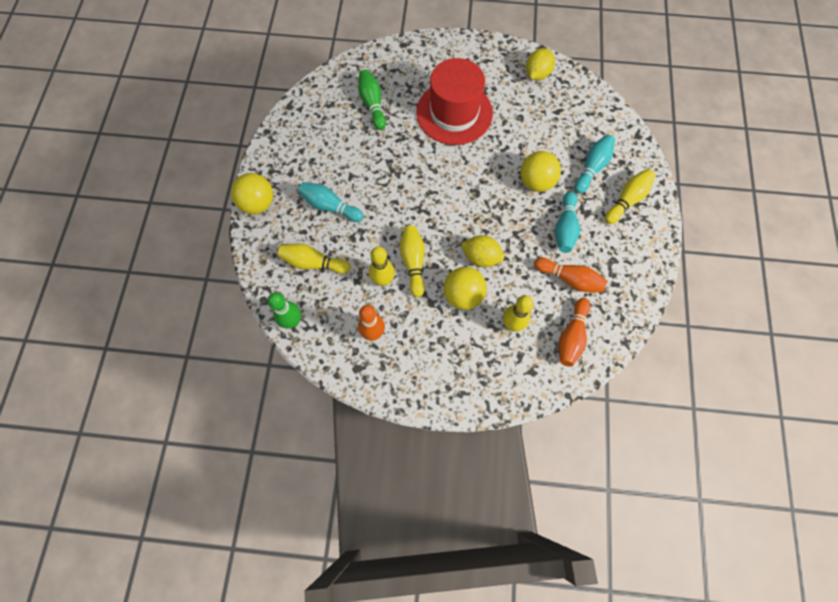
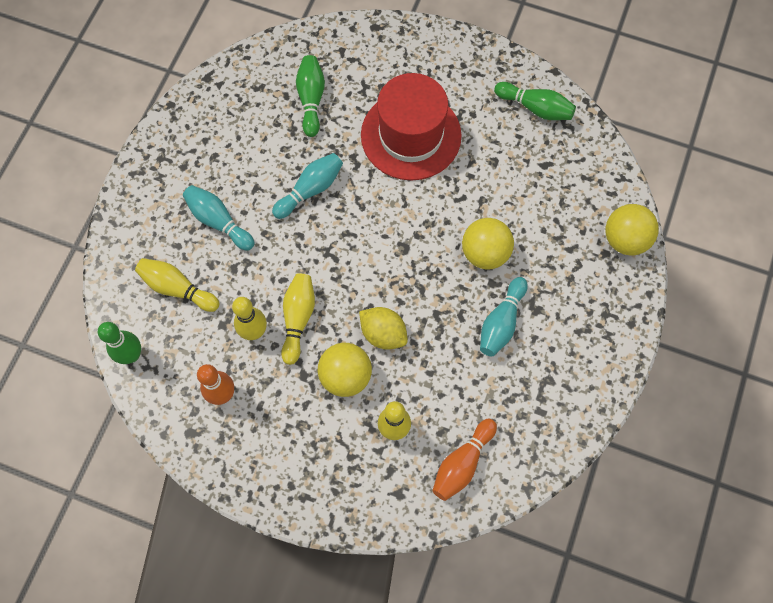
camera: 15 degrees right, 0 degrees up
yellow ball [231,173,273,214] -> yellow ball moved to [605,204,659,256]
yellow lemon [526,48,555,80] -> green bowling pin [494,82,576,120]
orange bowling pin [534,258,607,292] -> none
turquoise bowling pin [574,135,615,194] -> turquoise bowling pin moved to [272,153,343,219]
yellow bowling pin [605,169,656,224] -> none

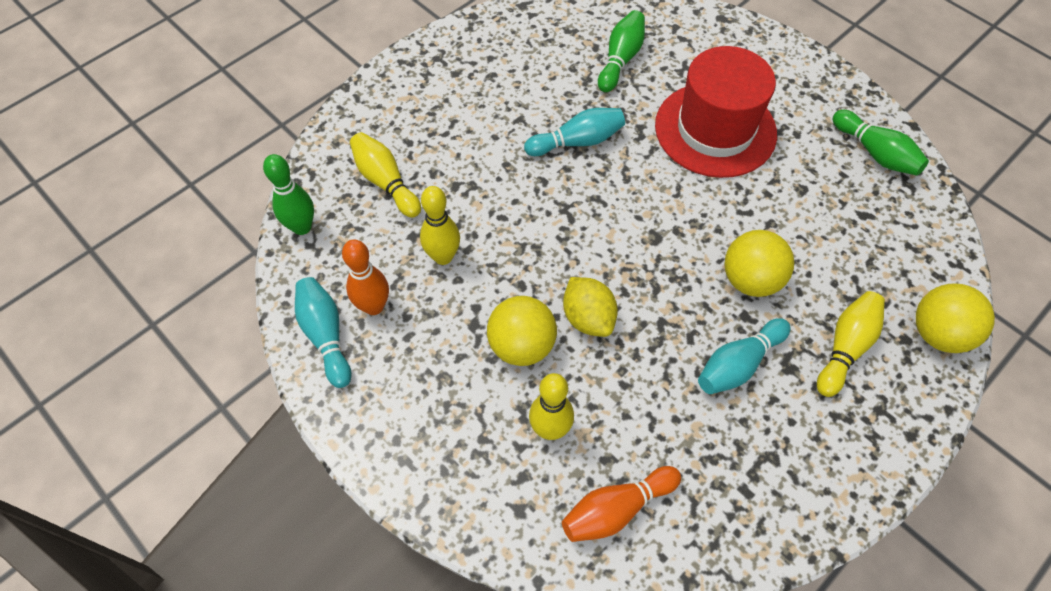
camera: 25 degrees right, 10 degrees down
turquoise bowling pin [183,185,254,251] -> turquoise bowling pin moved to [295,277,352,388]
yellow bowling pin [281,273,315,365] -> yellow bowling pin moved to [817,291,885,397]

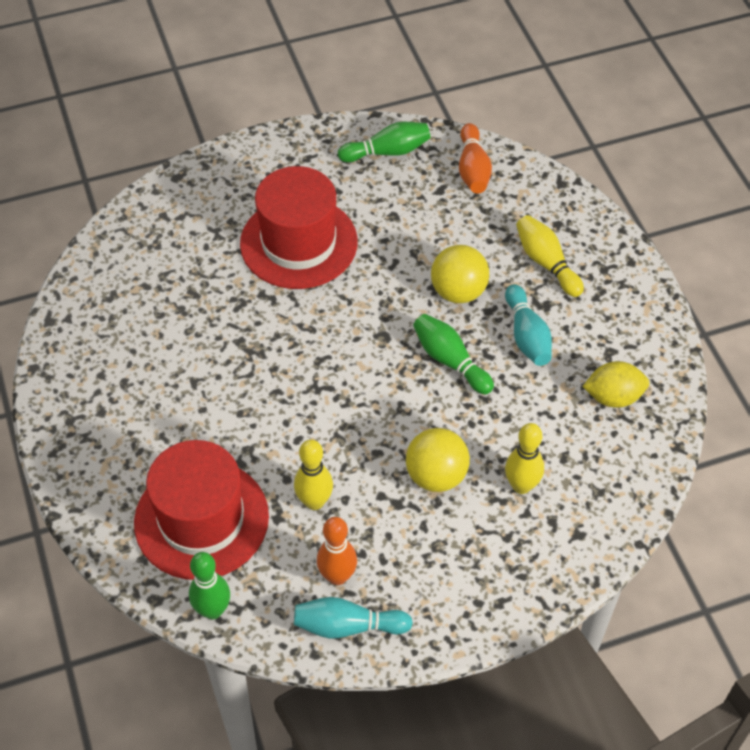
camera: 65 degrees left, 5 degrees down
yellow bowling pin [350,132,421,218] -> red hat [134,440,269,580]
turquoise bowling pin [524,108,625,156] -> none
orange bowling pin [562,466,681,542] -> orange bowling pin moved to [459,123,492,194]
yellow lemon [563,277,618,337] -> yellow lemon moved to [582,361,649,408]
green bowling pin [598,10,645,92] -> green bowling pin moved to [413,314,494,394]
yellow ball [916,284,995,353] -> none

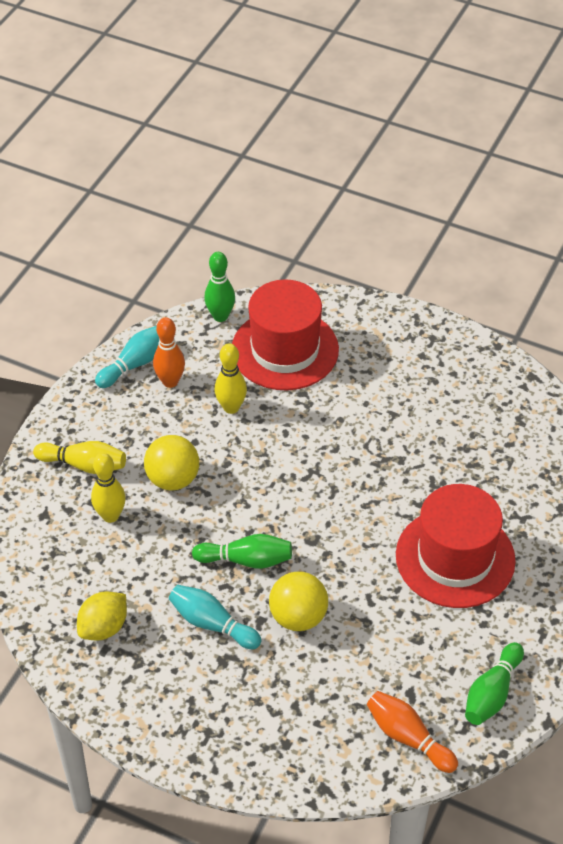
camera: 135 degrees right, 5 degrees down
yellow bowling pin [516,215,584,297] -> yellow bowling pin moved to [33,441,126,474]

